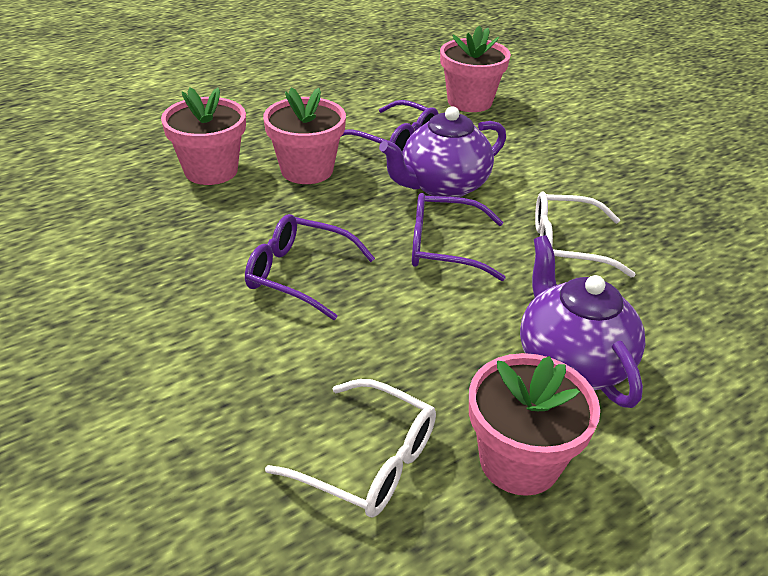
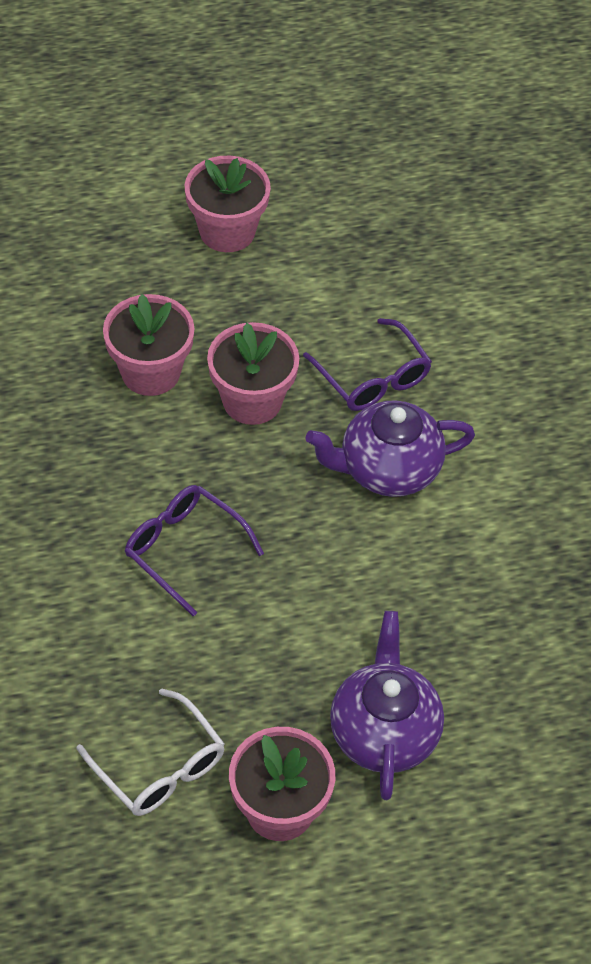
camera: 20 degrees right, 15 degrees up
purple glasses [412,193,506,281] -> none
pink flower pot [440,25,511,112] -> pink flower pot moved to [185,156,271,252]
white glasses [535,192,636,278] -> none

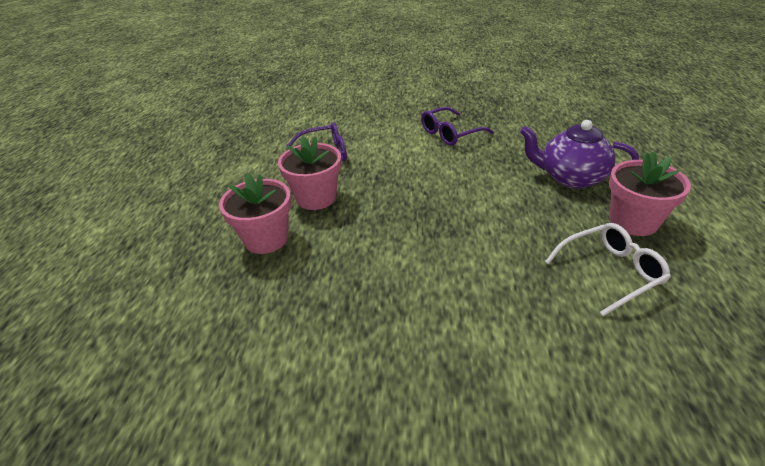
camera: 70 degrees left, 15 degrees down
purple glasses [125,485,264,617] -> purple glasses moved to [421,107,494,146]
pink flower pot [185,156,271,252] -> none
purple teapot [305,400,475,497] -> none

